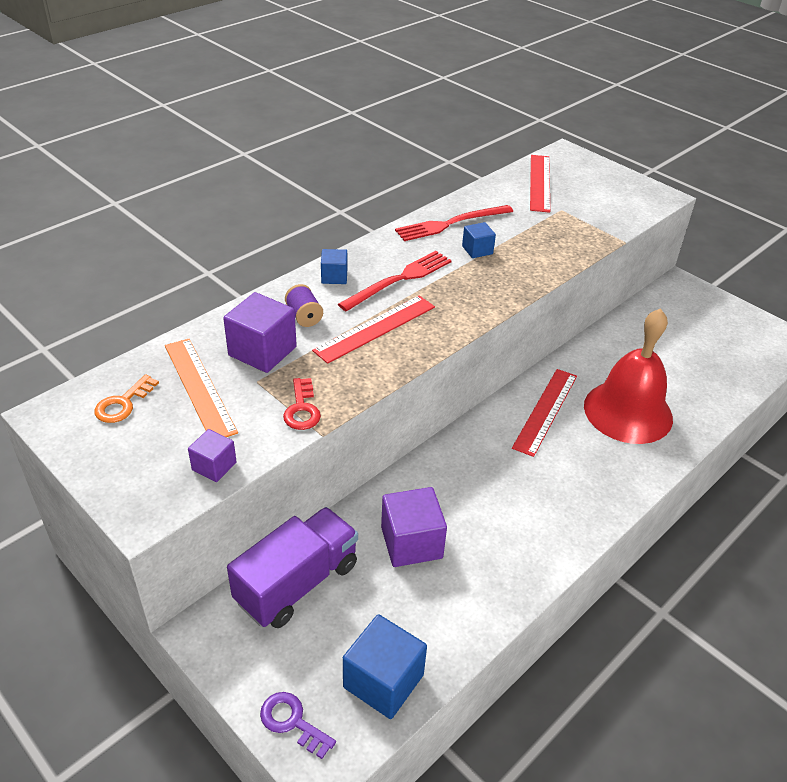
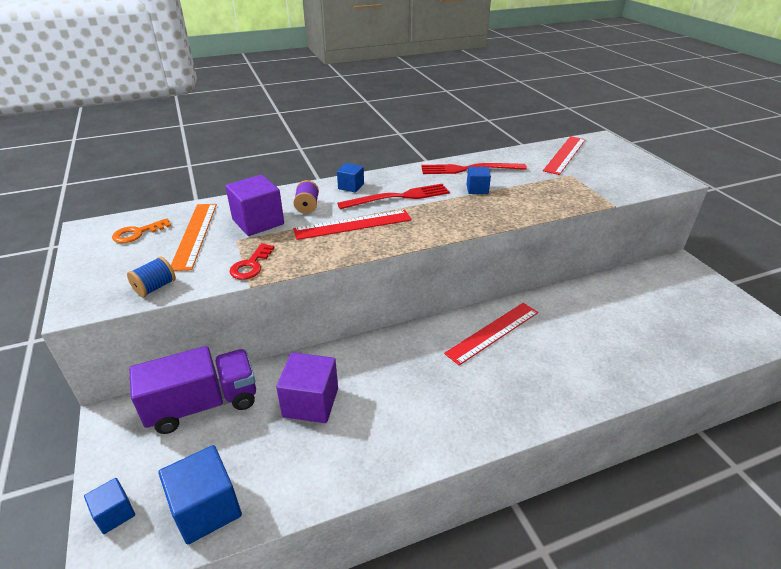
camera: 25 degrees right, 5 degrees down
purple cube [188,429,237,482] -> blue spool [127,256,176,297]
purple key [260,692,336,759] -> blue cube [84,478,135,534]
red bell [584,308,673,444] -> none

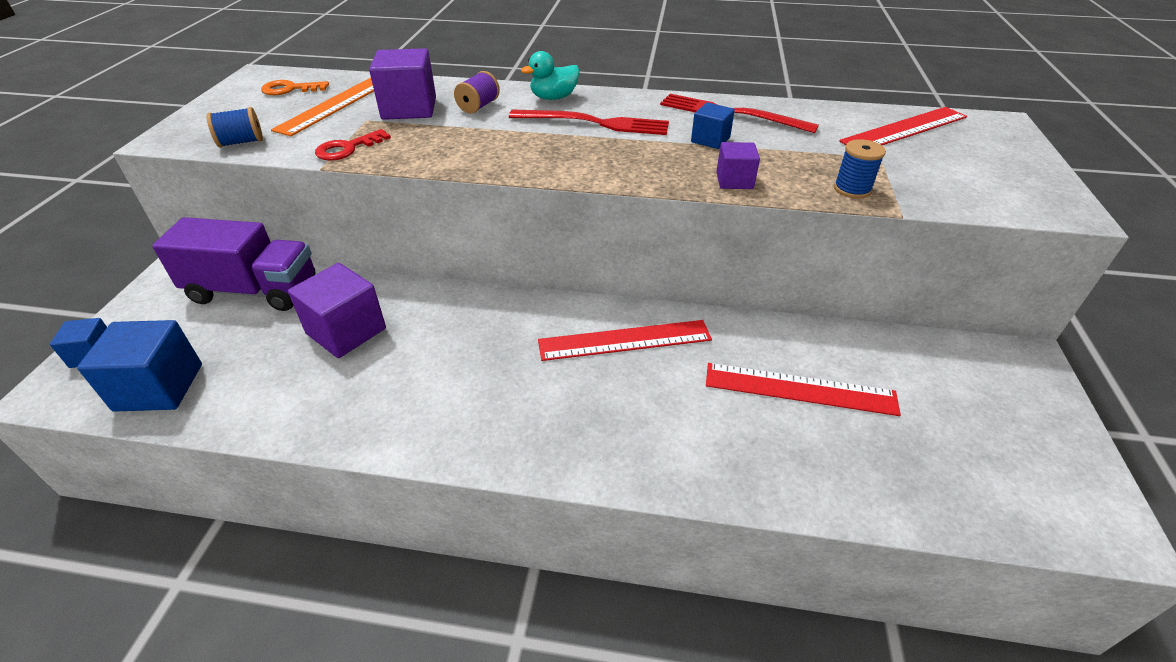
camera: 30 degrees right, 5 degrees up
red ruler [293,210,412,240] -> red ruler moved to [706,363,901,416]
blue cube [337,163,364,193] -> turquoise duck [521,51,580,100]
none -> purple cube [716,142,760,189]
none -> blue spool [834,139,886,199]

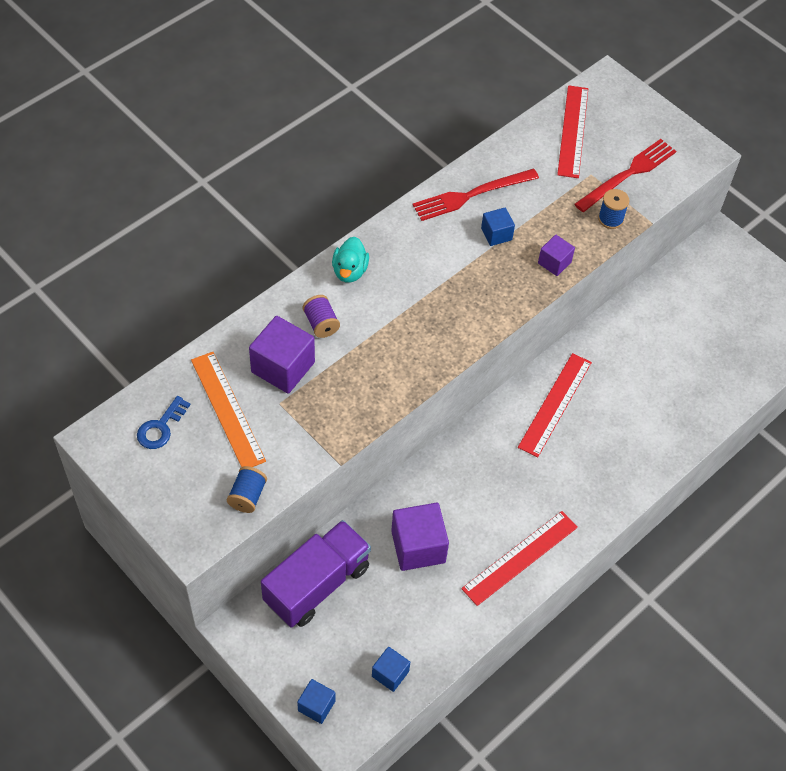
camera: 55 degrees left, 15 degrees up
blue cube [77,320,202,412] -> blue cube [372,647,410,692], size x0.56
orange key [261,80,329,95] -> blue key [137,396,191,449]
red key [315,129,391,161] -> none
red fork [509,109,669,135] -> red fork moved to [574,139,676,212]
red ruler [706,363,901,416] -> red ruler moved to [461,511,578,606]

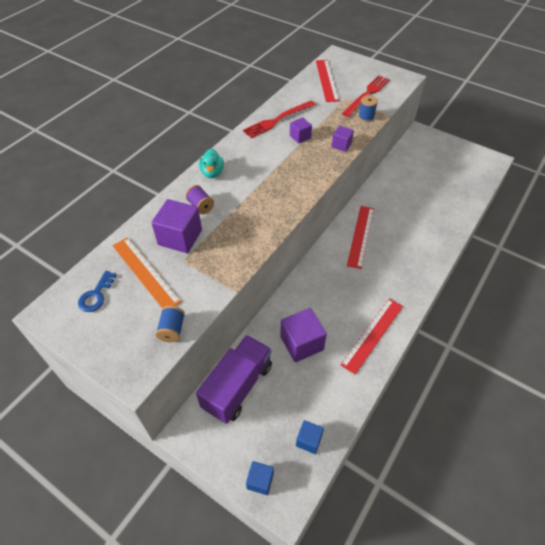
camera: 10 degrees left, 5 degrees down
blue cube [481,208,515,246] -> purple cube [290,117,312,144]

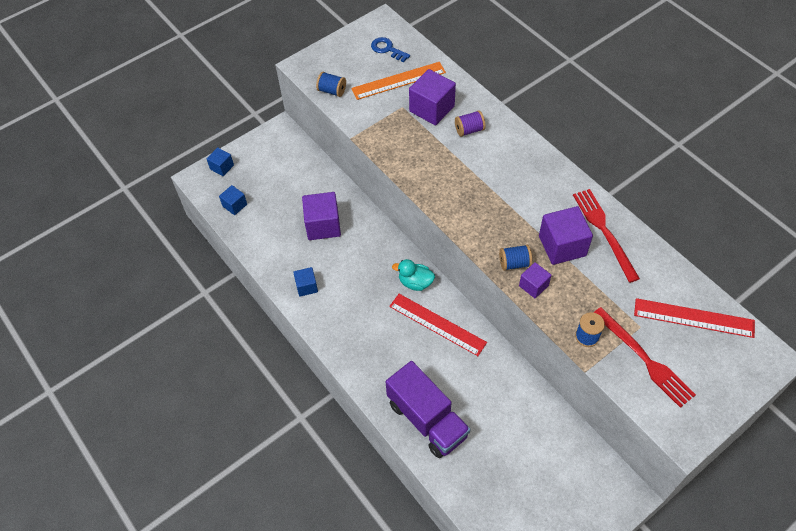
camera: 110 degrees right, 5 degrees up
purple truck [196,335,272,424] -> purple truck moved to [386,361,470,458]
turquoise duck [199,149,224,178] -> turquoise duck moved to [392,259,435,291]
purple cube [290,117,312,144] -> purple cube [539,206,593,265], size x1.78
red ruler [341,298,403,374] -> blue cube [293,267,318,297]
none -> blue spool [499,244,532,271]

